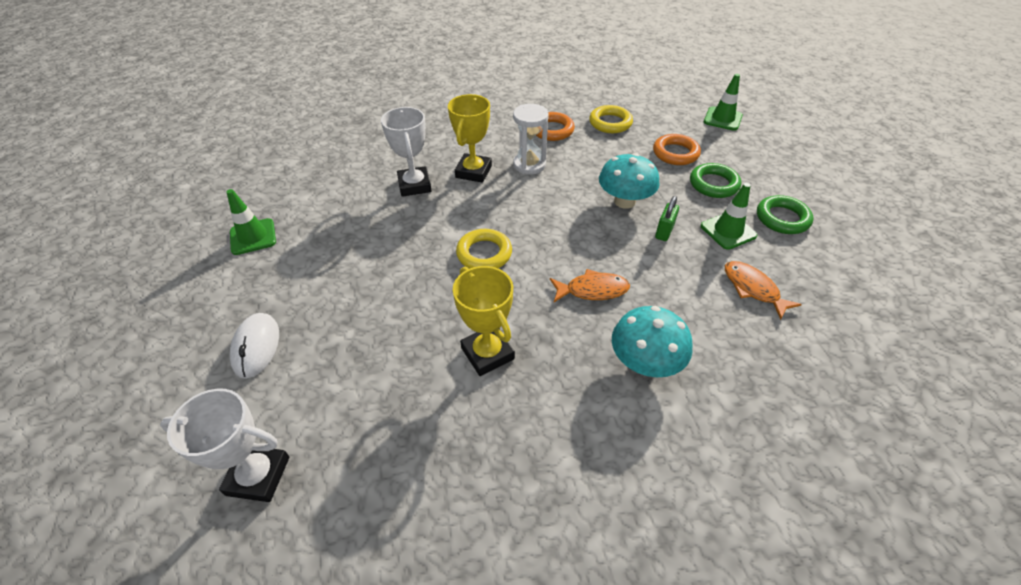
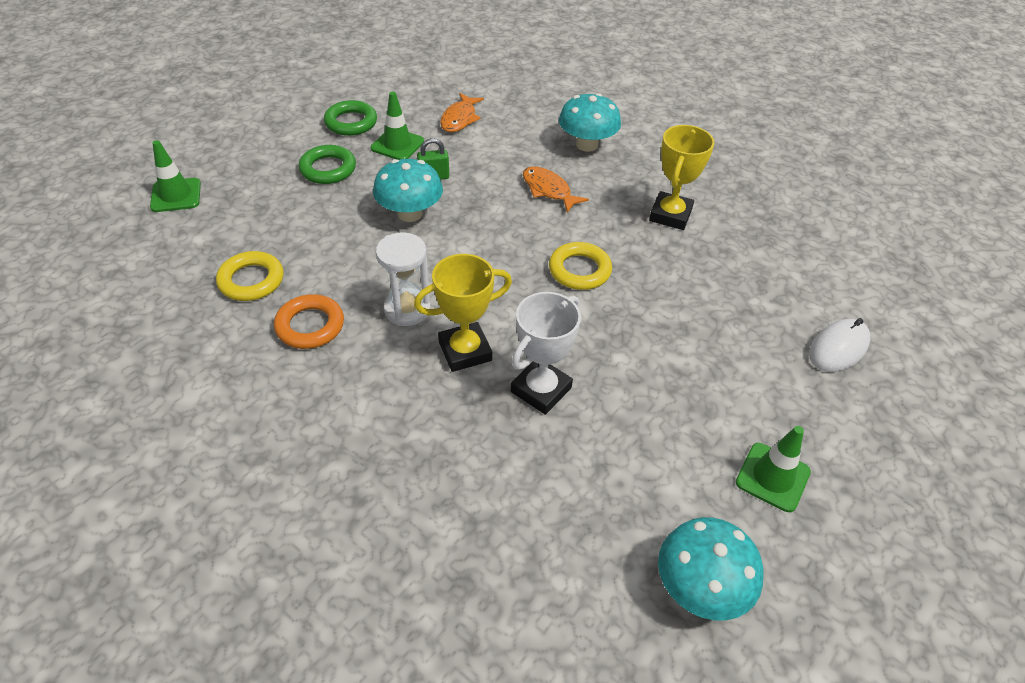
camera: 130 degrees left, 0 degrees up
white trophy [160,389,289,502] -> none
orange ring [653,134,701,165] -> none
none -> turquoise mushroom [658,517,763,620]

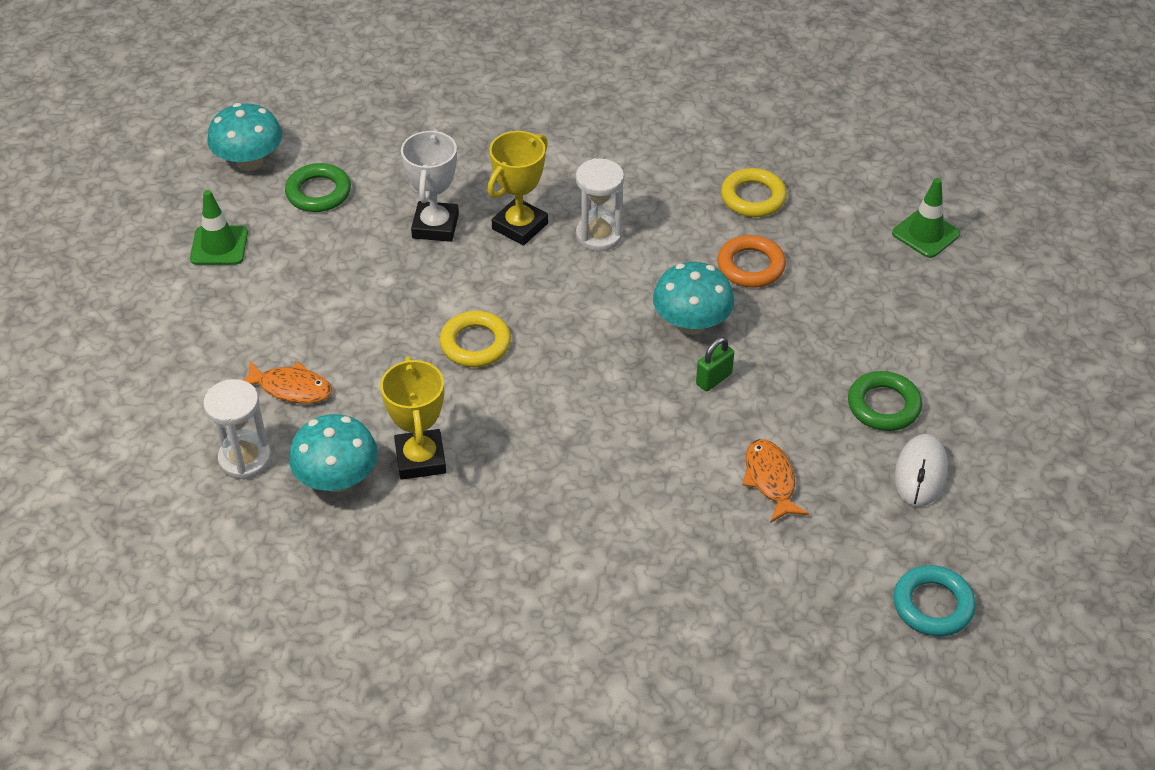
camera: 150 degrees right, 0 degrees up
orange ring [274,294,344,349] -> orange ring moved to [717,235,786,287]
green ring [298,145,356,184] -> green ring moved to [285,163,351,212]
green traffic cone [370,92,424,160] -> none
orange fish [523,166,589,213] -> orange fish moved to [243,361,332,404]
turquoise mushroom [559,93,621,152] -> turquoise mushroom moved to [289,414,378,492]
white mouse [809,318,871,372] -> white mouse moved to [895,434,948,507]
none -> white hourglass [203,379,271,480]
none -> turquoise ring [894,565,976,637]

